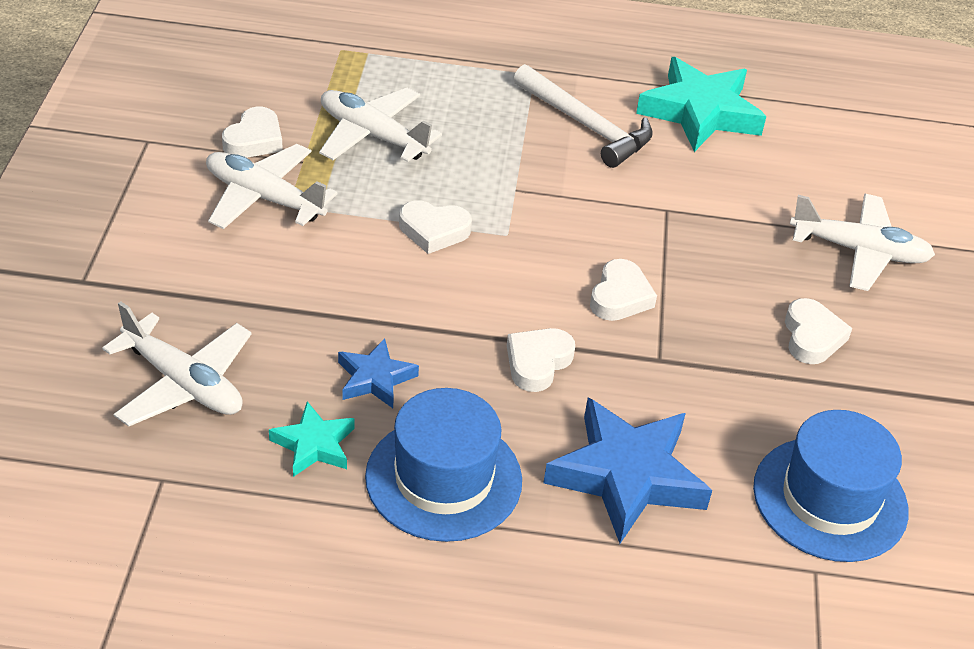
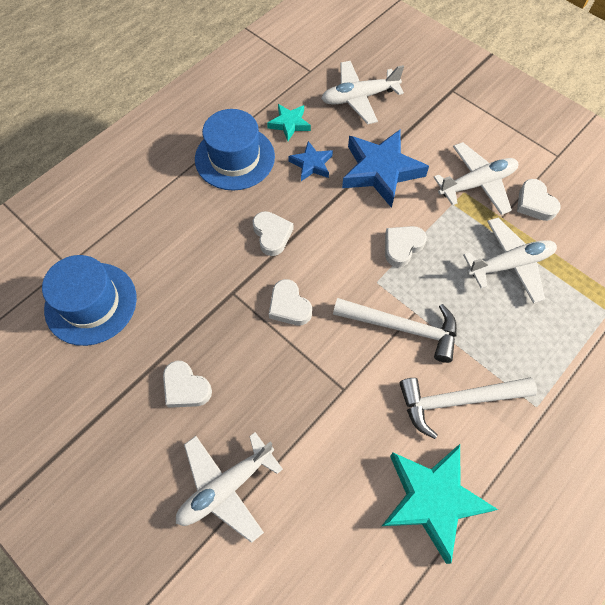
camera: 130 degrees right, 20 degrees up
blue star [543,398,712,544] -> blue star moved to [342,129,429,208]
none -> white hammer [333,298,457,363]

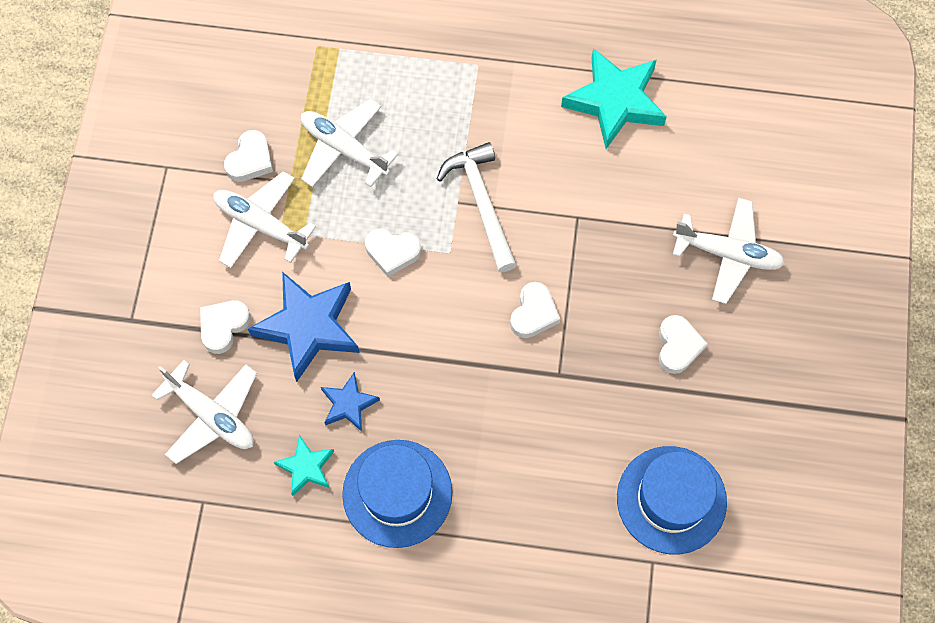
camera: 125 degrees left, 5 degrees up
white heart [253,211,293,256] -> white heart moved to [200,300,251,354]
white hammer [399,378,537,439] -> none

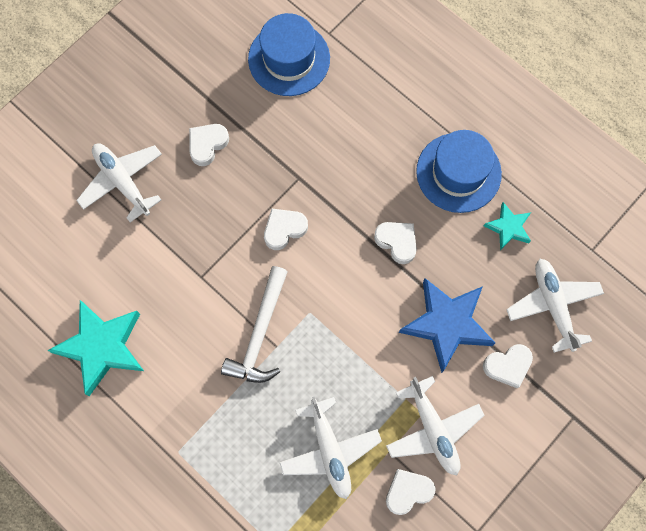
camera: 145 degrees left, 5 degrees up
blue star [321,372,380,432] -> none
white heart [365,228,421,277] -> white heart moved to [374,222,417,264]

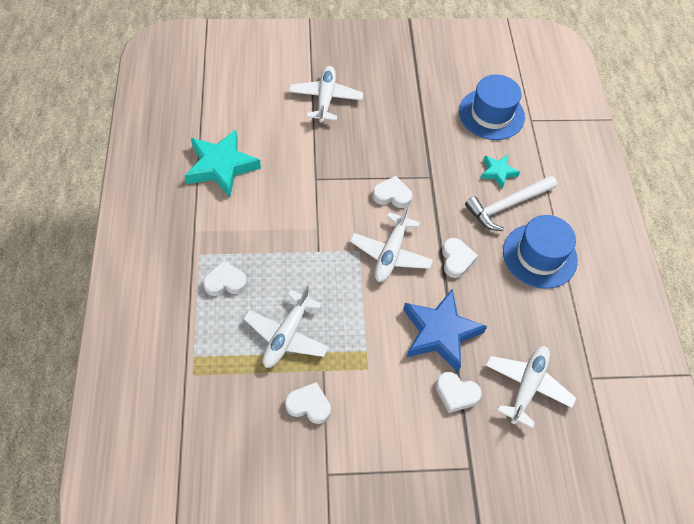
camera: 40 degrees right, 15 degrees down
white heart [189,124,229,166] -> white heart moved to [203,260,247,296]
white hammer [221,266,288,383] -> white hammer moved to [465,175,557,231]
white plane [386,376,484,475] -> white plane moved to [350,205,433,282]
turquoise star [484,202,531,250] -> turquoise star moved to [480,155,520,189]

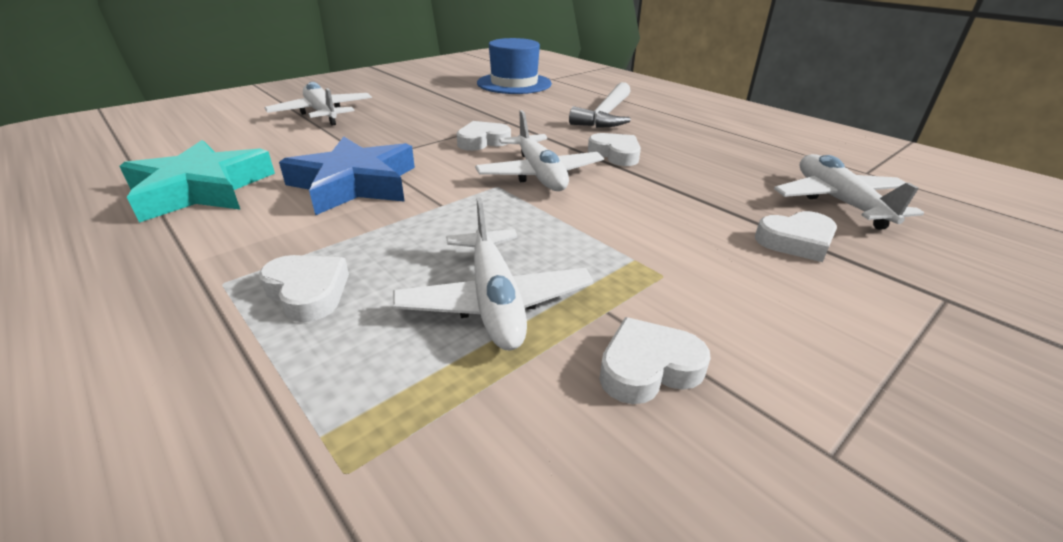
camera: 35 degrees left, 25 degrees down
white heart [203,260,247,296] -> white heart turned 90 degrees clockwise [259,255,349,322]
blue star [403,289,487,372] -> blue star moved to [279,137,415,215]
turquoise star [480,155,520,189] -> none
blue hat [503,215,578,289] -> none

